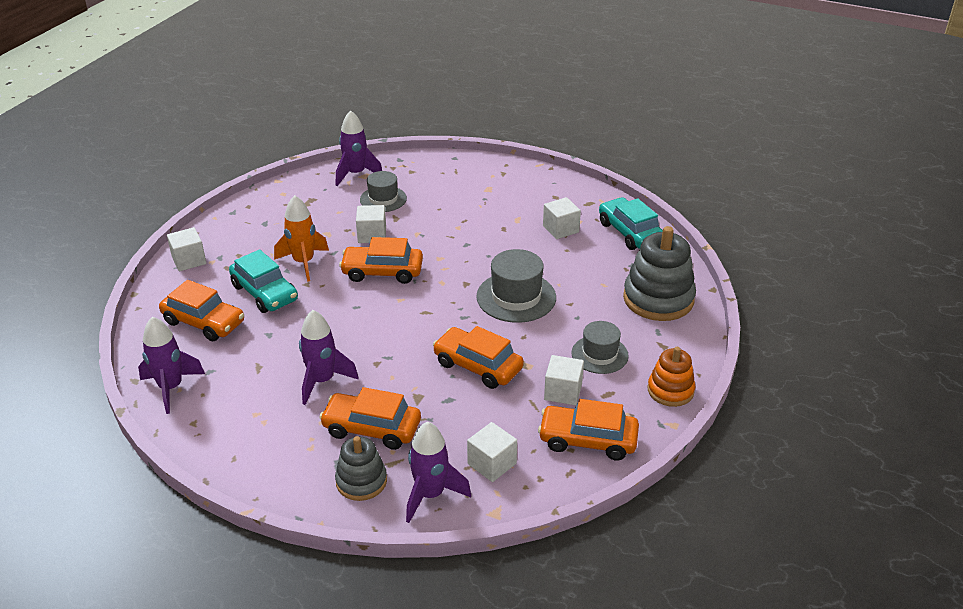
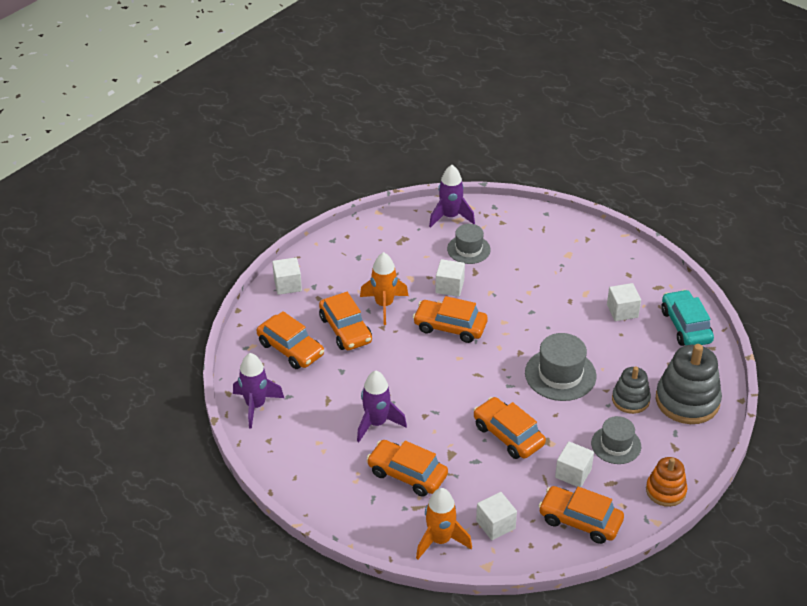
camera: 15 degrees right, 5 degrees up
turquoise car [229,249,298,313] -> orange car [319,292,372,350]
grey stacking toy [335,436,387,501] -> grey stacking toy moved to [612,367,651,414]
purple rocket [406,421,471,523] -> orange rocket [416,488,472,560]

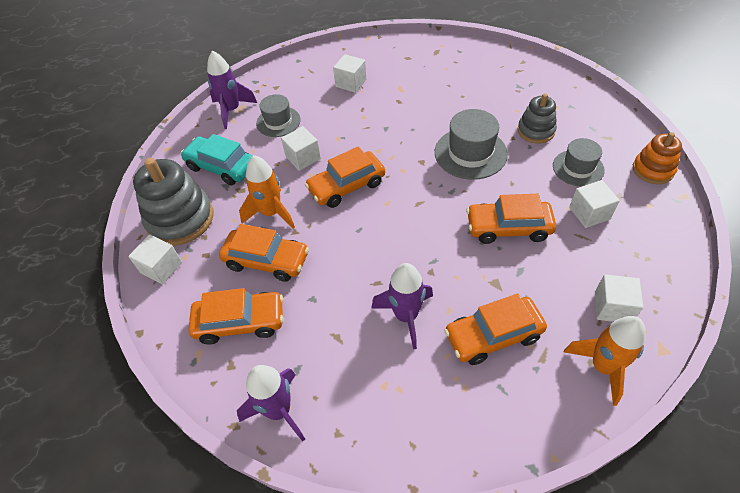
camera: 45 degrees left, 10 degrees up
orange car [538,486,624,544] -> none
white cube [607,283,641,321] -> white cube moved to [333,54,366,93]
grey stacking toy [656,344,722,424] -> grey stacking toy moved to [133,158,214,246]
turquoise car [661,290,714,346] -> turquoise car moved to [181,134,252,185]

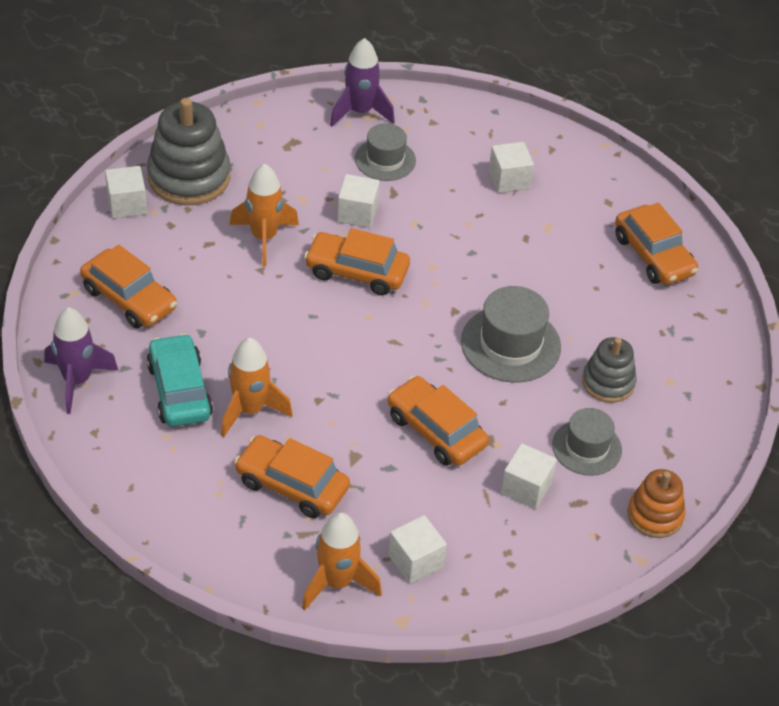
camera: 40 degrees right, 5 degrees down
turquoise car [181,134,252,185] -> turquoise car moved to [147,333,213,427]
orange car [219,224,309,282] -> orange car moved to [615,203,698,285]
purple rocket [371,263,433,350] -> orange rocket [221,338,293,437]

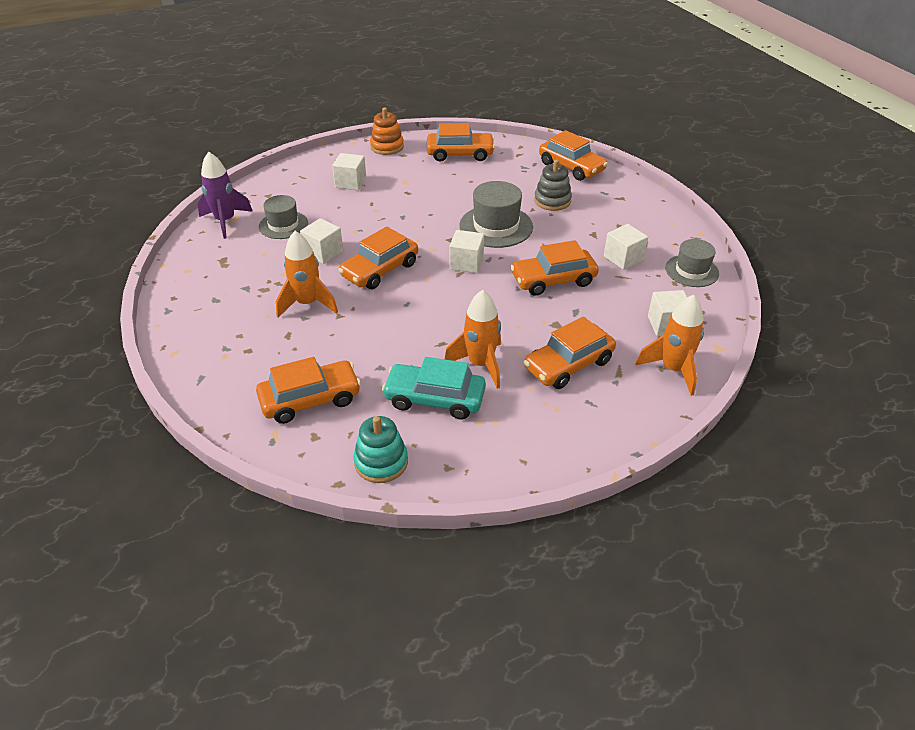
camera: 60 degrees left, 5 degrees down
purple rocket [44,307,118,414] -> turquoise stacking toy [353,416,408,483]
white cube [105,166,147,219] -> white cube moved to [449,230,484,273]
grey stacking toy [147,98,230,205] -> none
grey hat [552,408,622,476] -> grey hat moved to [665,239,719,287]
orange stacking toy [627,469,685,538] -> orange stacking toy moved to [370,107,404,155]
none -> orange car [539,130,608,181]

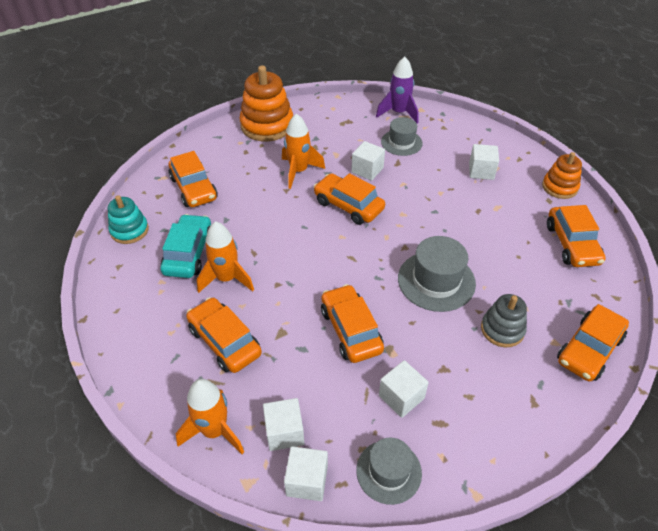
camera: 85 degrees right, 5 degrees up
white cube [449,230,484,273] -> white cube moved to [284,446,328,501]
none -> orange stacking toy [239,66,293,142]

